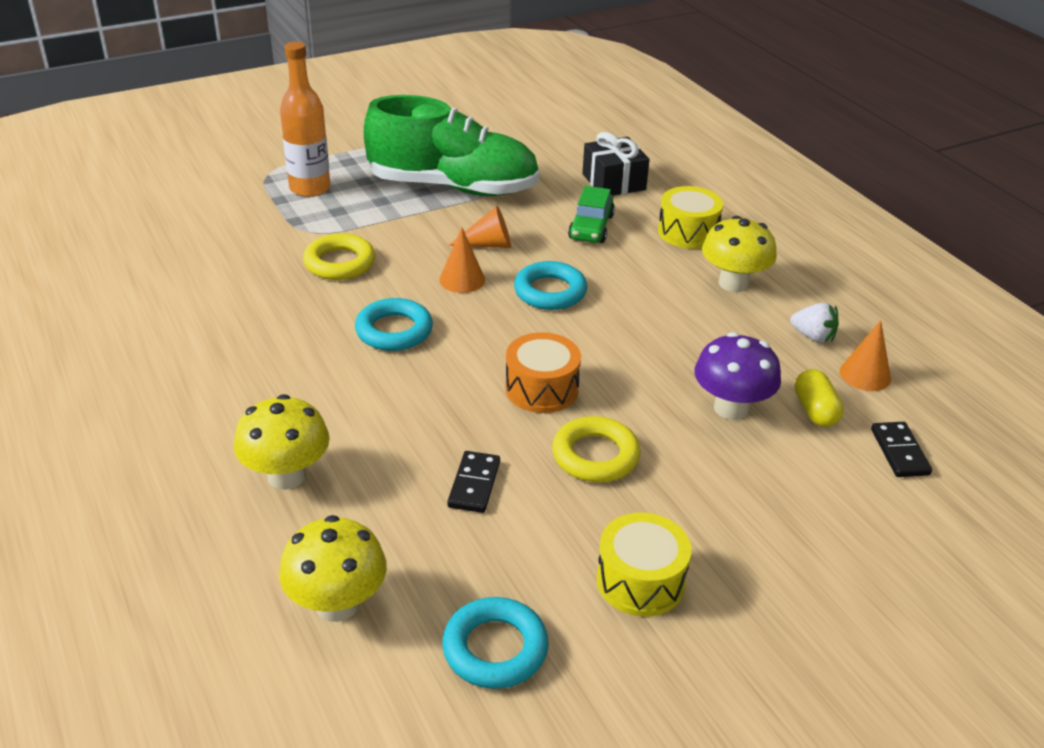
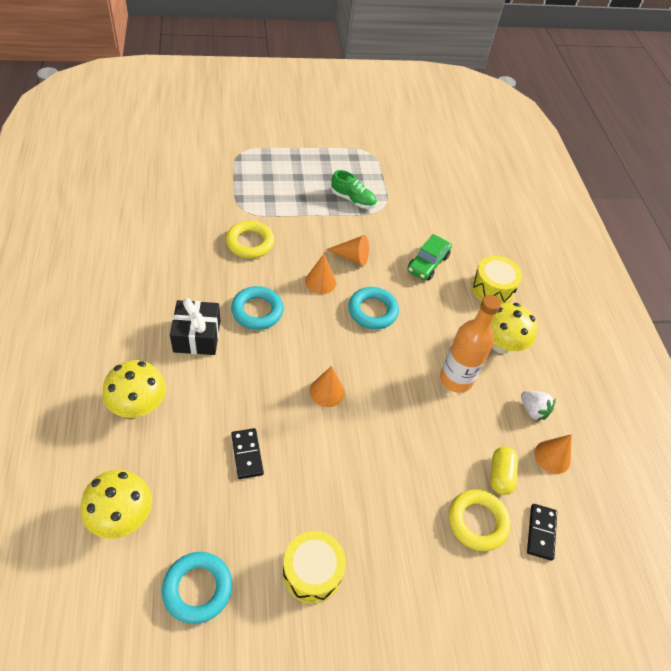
camera: 15 degrees right, 15 degrees up
orange bottle [280,41,330,197] -> orange bottle moved to [440,295,501,393]
green shoe [364,95,539,196] -> green shoe [331,170,377,209], size x0.42
black domino [447,451,500,513] -> black domino turned 45 degrees counterclockwise [231,428,264,479]
orange drum [505,332,581,413] -> orange cone [310,366,345,407]
yellow ring [552,416,641,482] -> yellow ring moved to [449,489,511,551]
black gift [582,132,650,196] -> black gift moved to [170,298,220,355]
purple mushroom [695,332,781,420] -> none

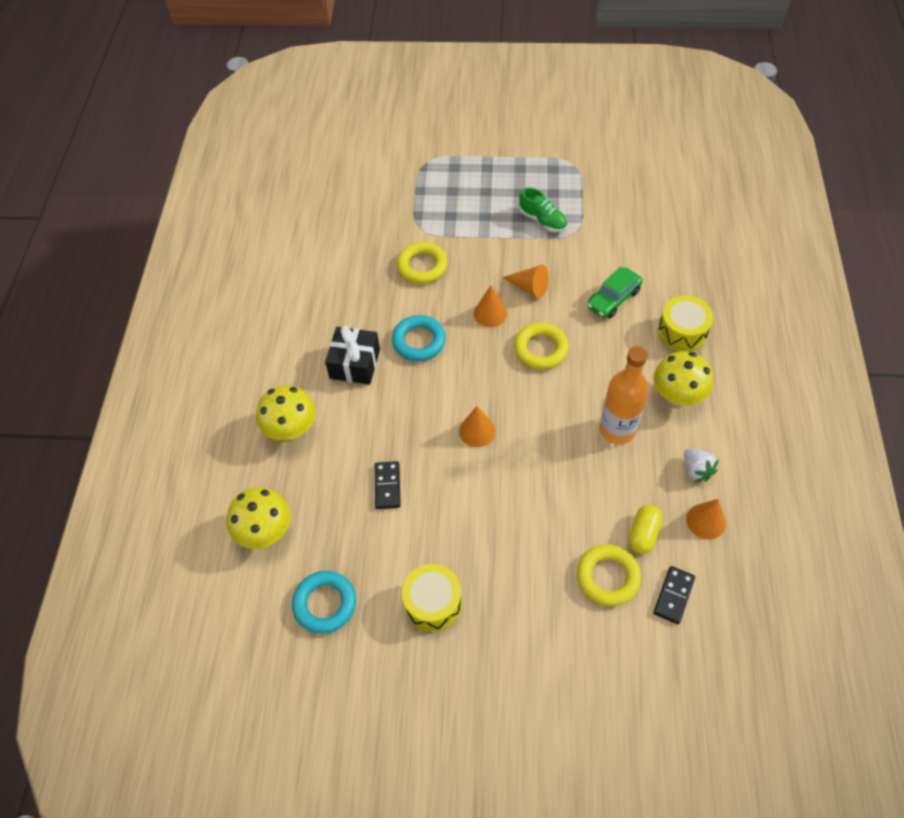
camera: 20 degrees right, 5 degrees up
turquoise ring [348,287,399,329] -> yellow ring [514,323,569,369]

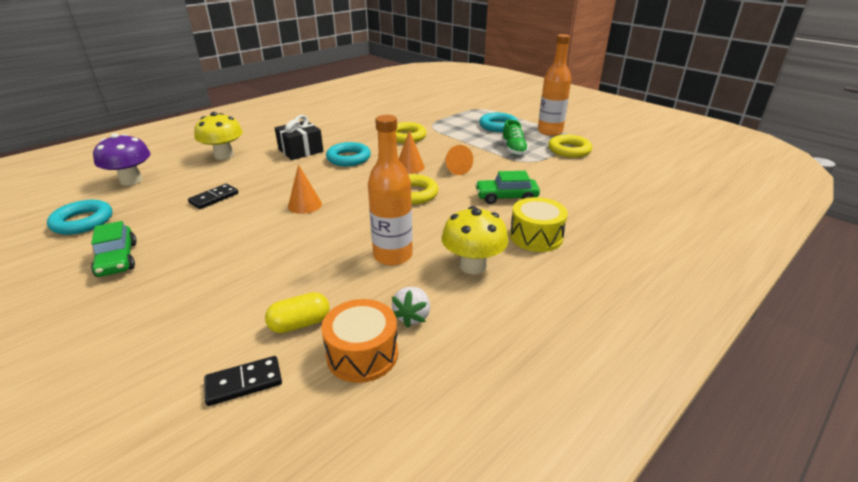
camera: 40 degrees right, 25 degrees down
yellow mushroom [227,487,291,549] -> purple mushroom [93,133,151,186]
yellow drum [402,564,462,632] -> green car [91,221,137,277]
yellow ring [577,544,641,606] -> yellow ring moved to [548,135,592,158]
orange cone [686,499,726,540] -> orange drum [321,299,398,383]
none -> turquoise ring [479,113,518,132]
none -> orange bottle [538,34,571,136]

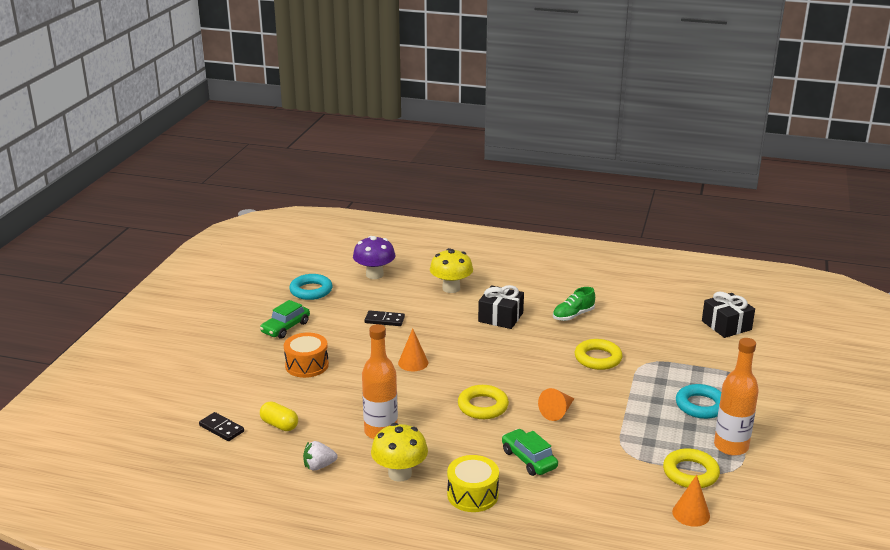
camera: 60 degrees right, 5 degrees down
orange drum [321,299,398,383] -> orange drum moved to [284,333,329,378]
turquoise ring [326,142,371,166] -> none
orange cone [399,130,425,174] -> orange cone moved to [672,475,710,527]
green shoe [502,120,529,156] -> green shoe moved to [553,287,595,321]
none -> black gift [702,292,755,338]

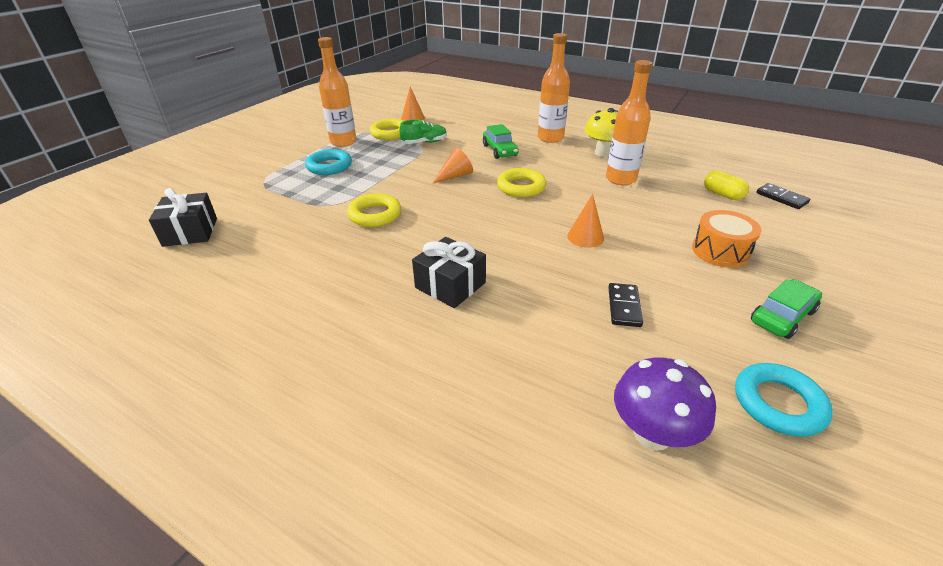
camera: 165 degrees left, 10 degrees up
white strawberry [303,441,338,471] -> none
black domino [365,310,405,326] -> black domino turned 75 degrees clockwise [608,283,643,327]
yellow mushroom [430,248,473,293] -> none
yellow drum [447,455,499,512] -> orange bottle [538,33,570,143]
green shoe [553,287,595,321] -> green shoe moved to [399,119,447,144]

